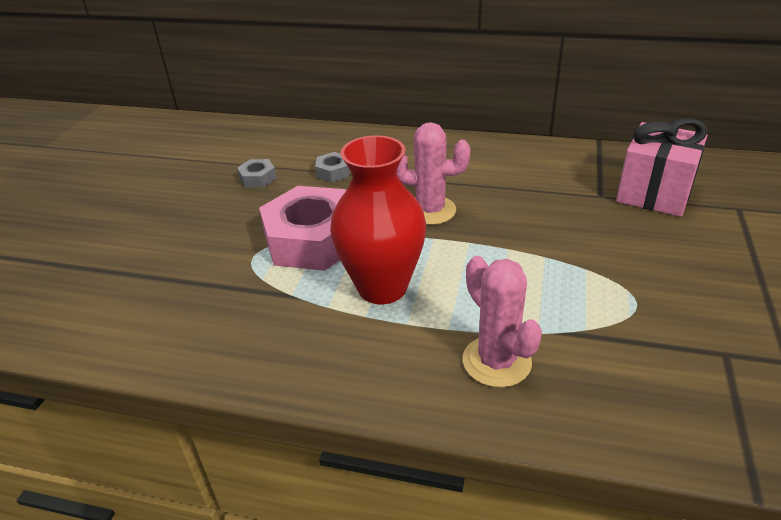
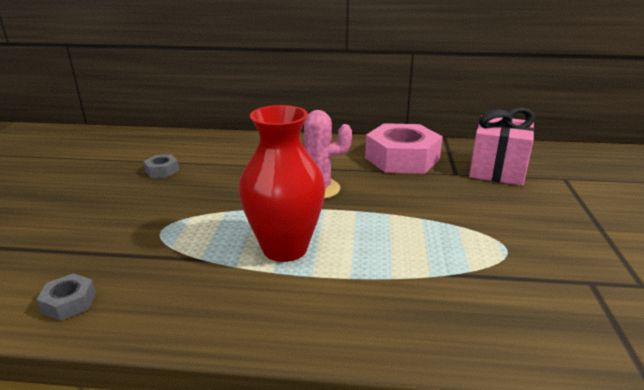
camera: 10 degrees left, 10 degrees down
pink nut [259,186,346,271] -> pink nut moved to [365,123,443,174]
grey nut [315,152,350,182] -> grey nut moved to [36,273,96,321]
pink cactus [463,256,542,388] -> none

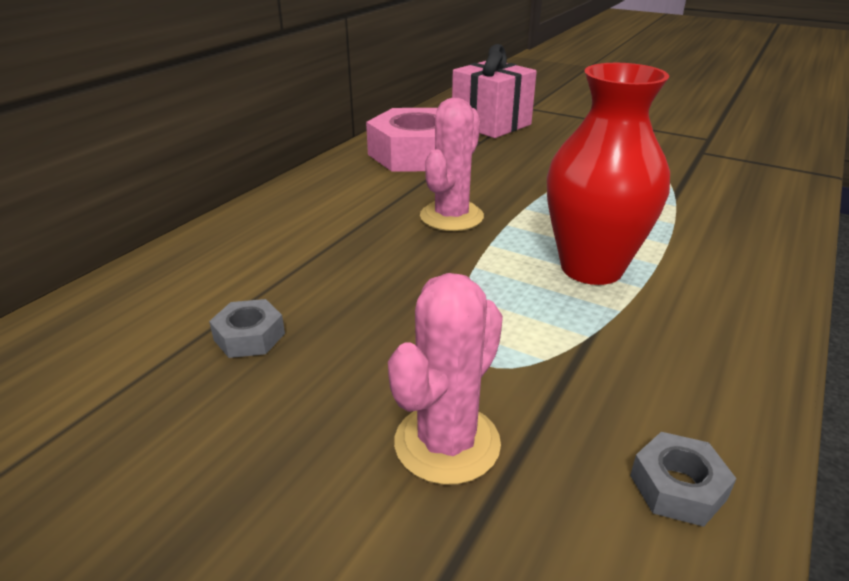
camera: 65 degrees left, 5 degrees up
none -> pink cactus [388,273,503,485]

